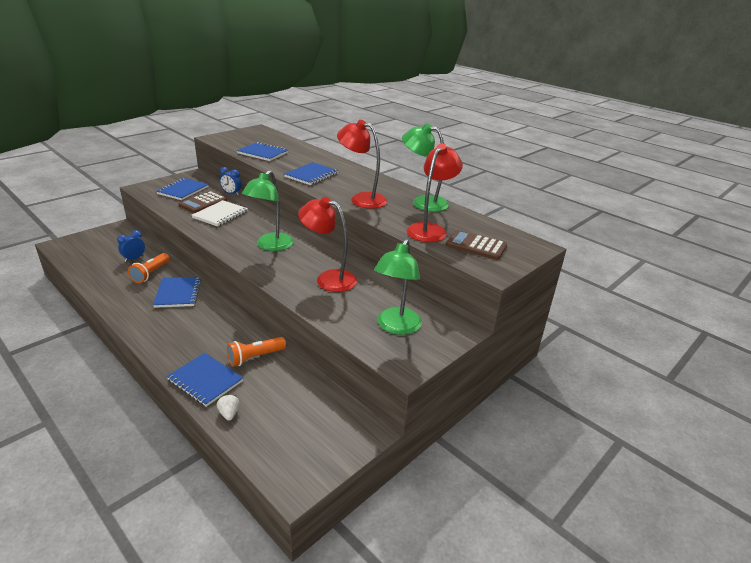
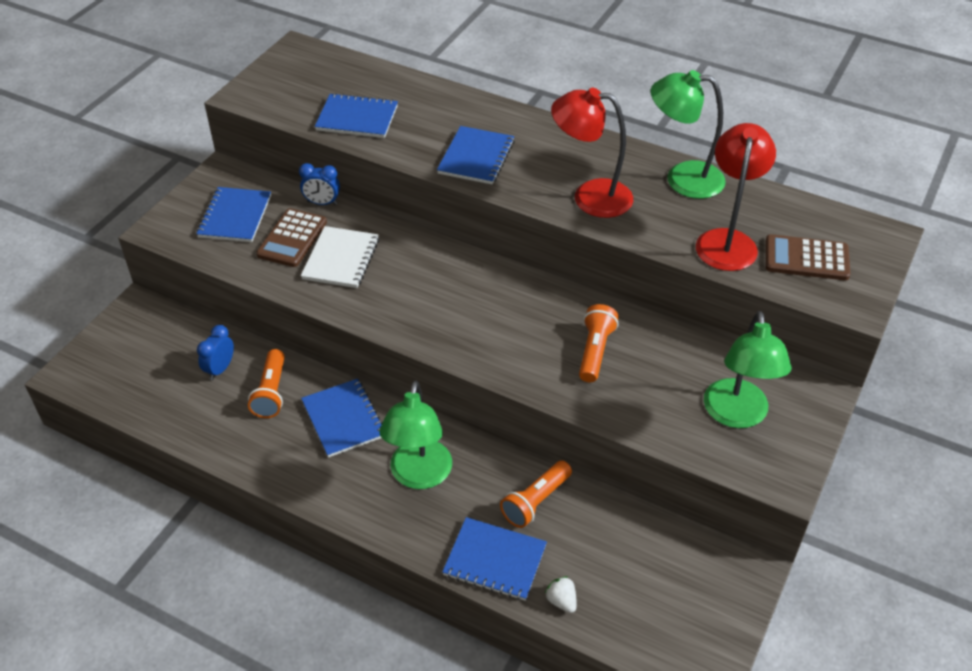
camera: 15 degrees left, 15 degrees up
green lamp [242,170,294,251] -> green lamp moved to [379,381,452,489]
red lamp [298,197,357,292] -> orange flashlight [579,304,619,382]

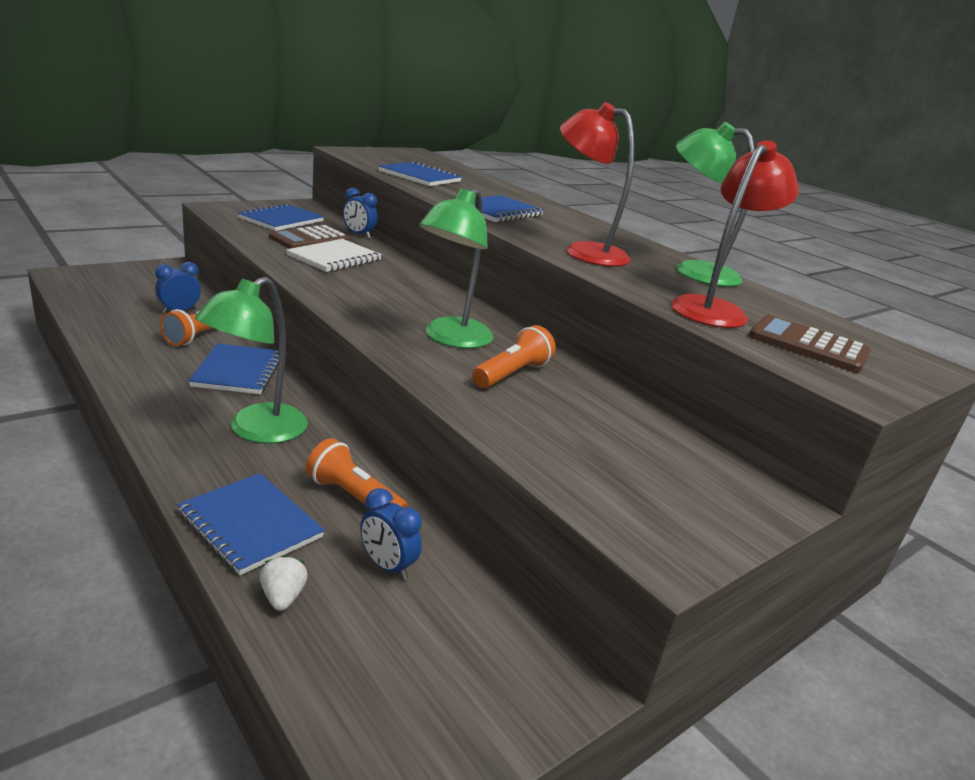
camera: 20 degrees right, 20 degrees down
orange flashlight [500,461,572,528] -> orange flashlight turned 60 degrees clockwise [306,438,408,509]
green lamp [704,311,792,428] -> green lamp moved to [419,189,494,348]
none -> blue clock [360,488,422,580]

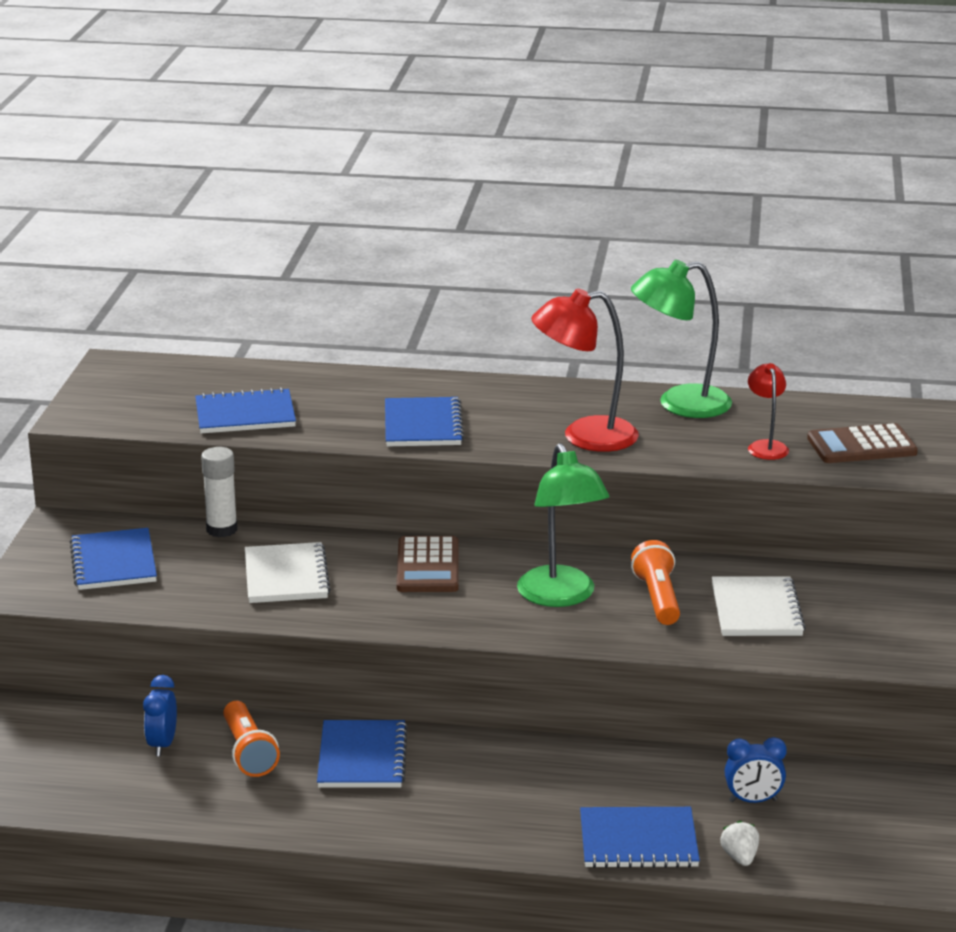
camera: 40 degrees left, 0 degrees up
blue notebook [189,343,279,394] -> blue notebook turned 45 degrees clockwise [317,720,408,788]
green lamp [195,277,308,444] -> none
white strawberry [260,555,308,611] -> white strawberry turned 45 degrees clockwise [720,821,759,866]
brown calculator [269,225,350,249] -> brown calculator moved to [396,536,459,592]
orange flashlight [306,438,408,509] -> none
blue clock [343,188,378,238] -> white glue stick [201,447,237,537]
red lamp [671,140,799,328] -> red lamp [748,363,789,460], size x0.55
none -> white notebook [712,576,806,636]

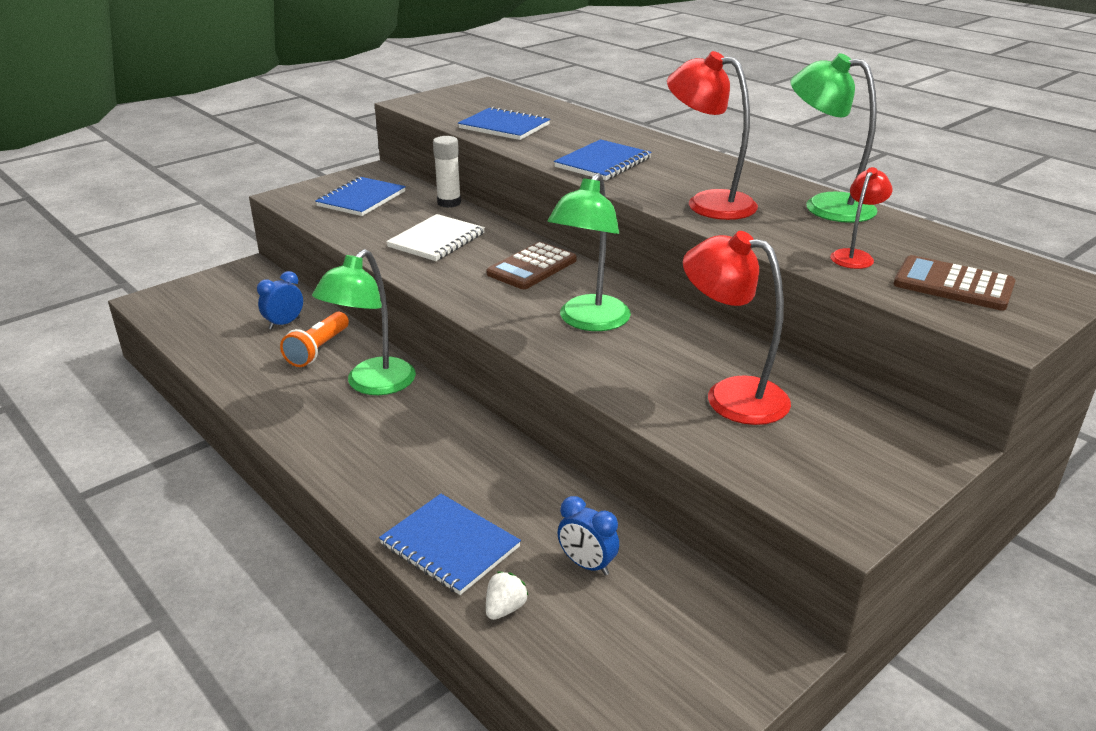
camera: 40 degrees right, 5 degrees up
blue notebook [317,720,408,788] -> green lamp [312,249,416,395]
orange flashlight [631,540,680,625] -> none
white notebook [712,576,806,636] -> red lamp [683,231,791,425]

